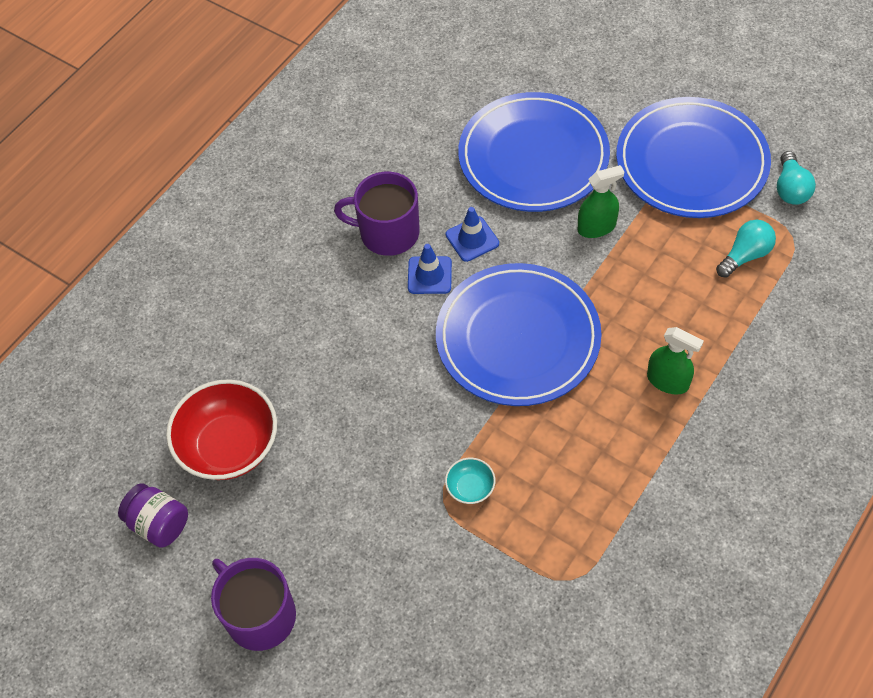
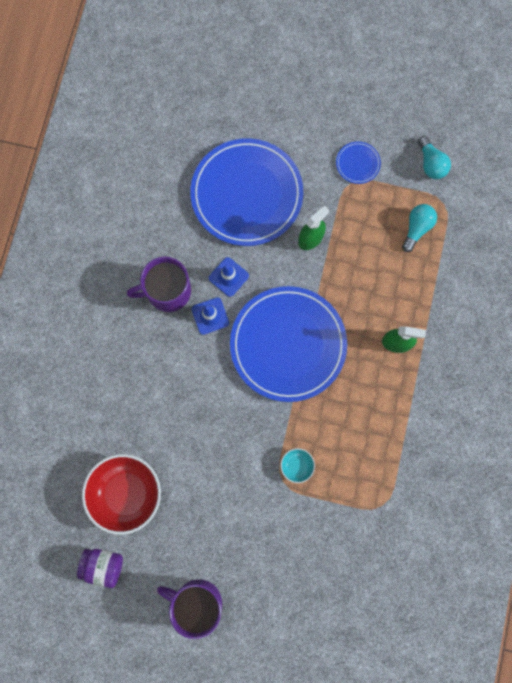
camera: 25 degrees left, 20 degrees up
blue plate [616,97,771,218] -> blue plate [336,141,381,184], size x0.40

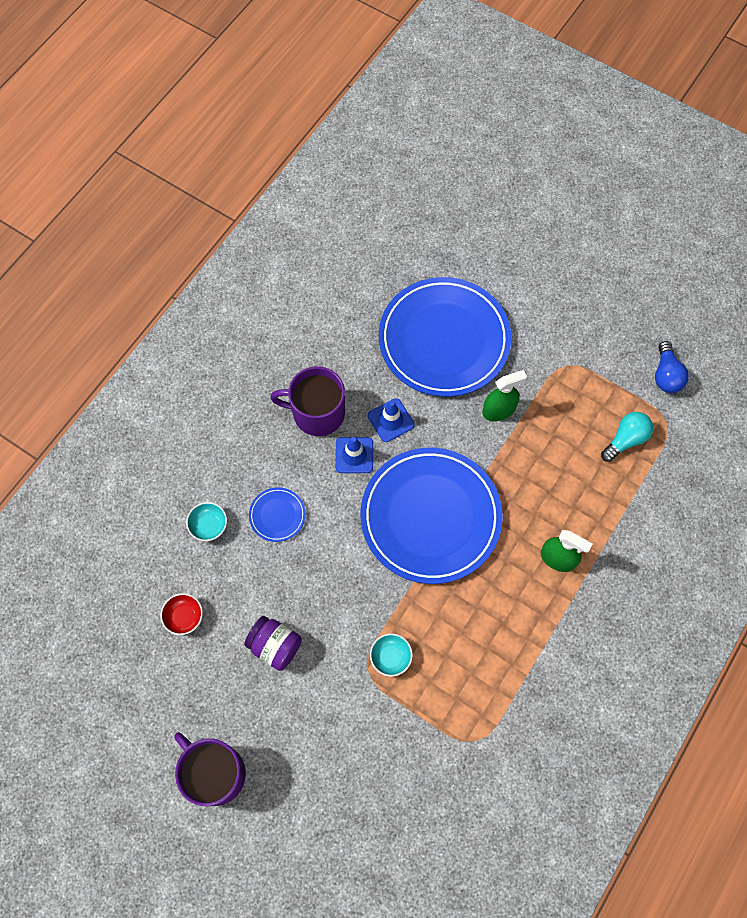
camera: 20 degrees right, 10 degrees down
purple jar [77,549,123,588] -> purple jar moved to [244,616,302,671]
red bowl [82,454,161,535] -> red bowl [161,593,203,635], size x0.45
blue plate [336,141,381,184] -> blue plate moved to [249,487,306,542]
turquoise light bulb [418,136,451,179] -> blue light bulb [655,341,689,393]
none -> turquoise bowl [186,502,227,541]

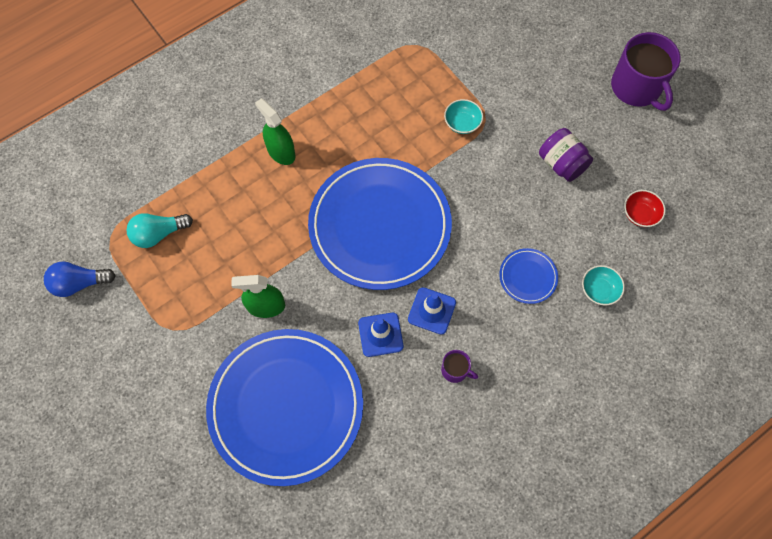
camera: 160 degrees left, 0 degrees up
purple mug [270,367,345,436] -> purple mug [441,350,478,383], size x0.46
blue light bulb [655,341,689,393] -> blue light bulb turned 120 degrees counterclockwise [44,261,116,297]

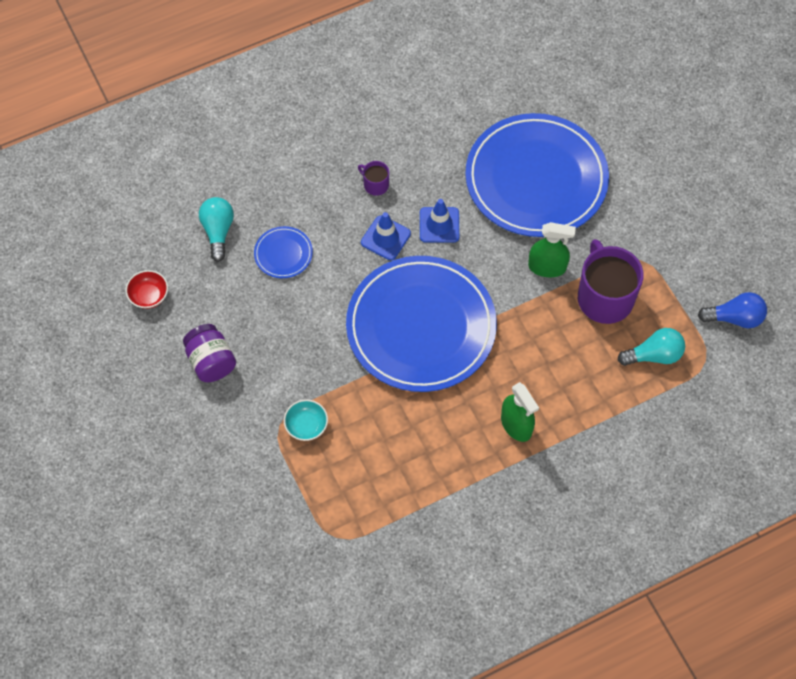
camera: 170 degrees left, 5 degrees down
turquoise bowl [582,265,625,306] -> turquoise light bulb [199,197,234,262]
purple mug [611,32,680,111] -> purple mug moved to [578,239,644,324]

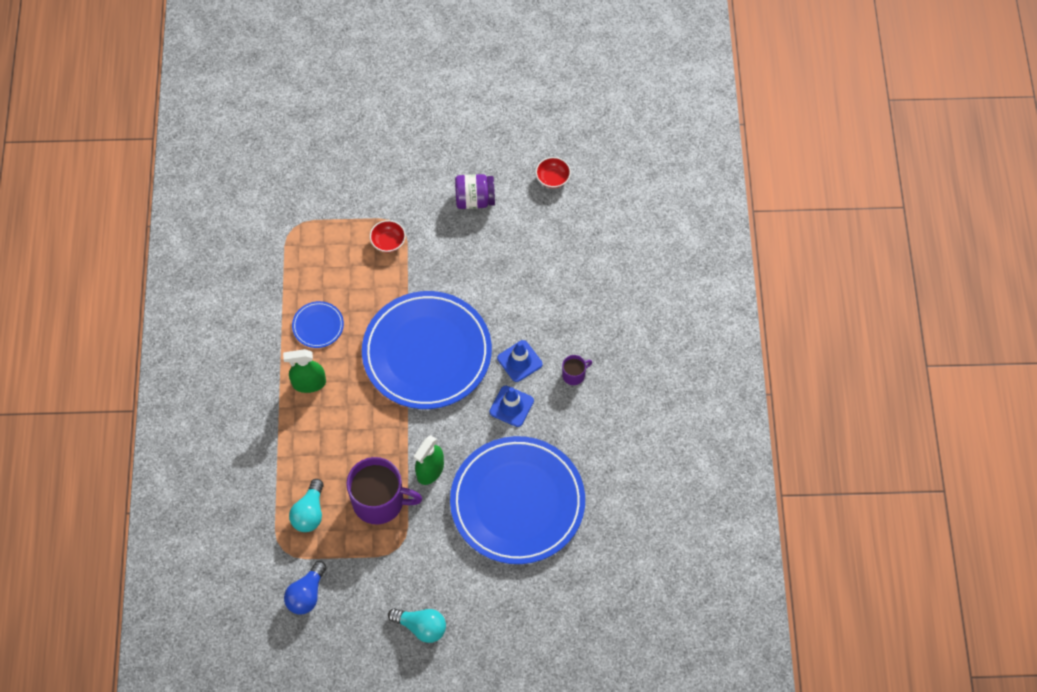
camera: 115 degrees right, 0 degrees up
turquoise light bulb [199,197,234,262] -> turquoise light bulb moved to [388,608,446,643]
blue plate [254,226,313,278] -> blue plate moved to [292,301,344,348]
turquoise bowl [284,400,328,441] -> red bowl [370,220,406,252]

